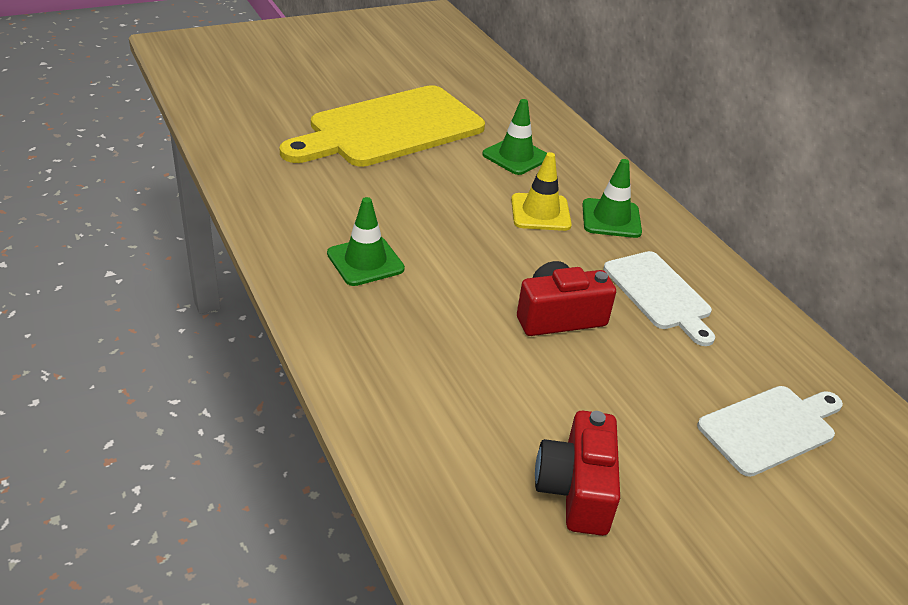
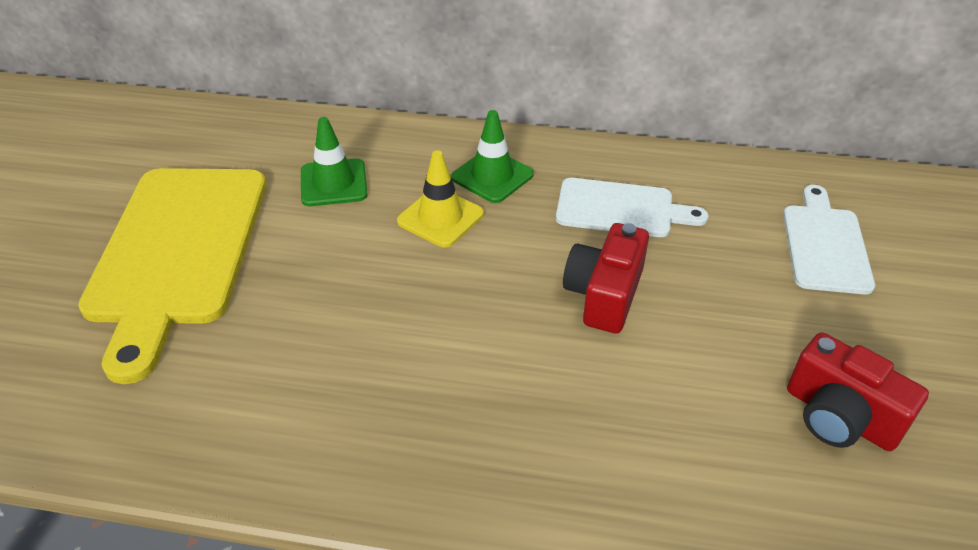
camera: 50 degrees left, 5 degrees up
green traffic cone [327,197,405,286] -> none

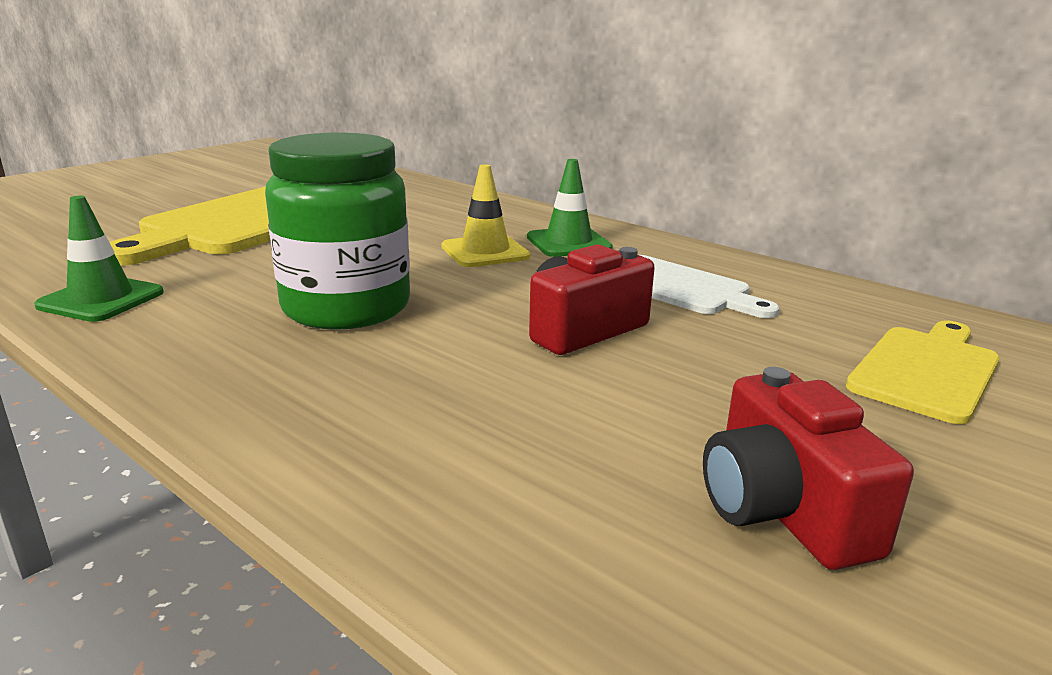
camera: 30 degrees right, 20 degrees down
green traffic cone [301,117,368,206] -> green traffic cone moved to [34,196,164,322]
white cutting board [783,185,875,295] -> yellow cutting board [846,320,1000,424]
none -> green jar [265,133,410,330]

